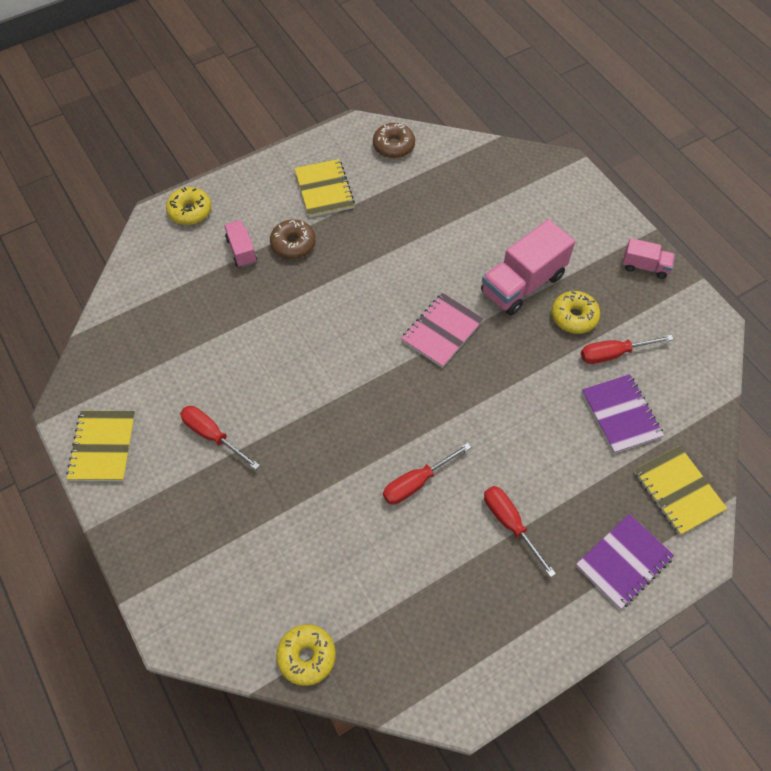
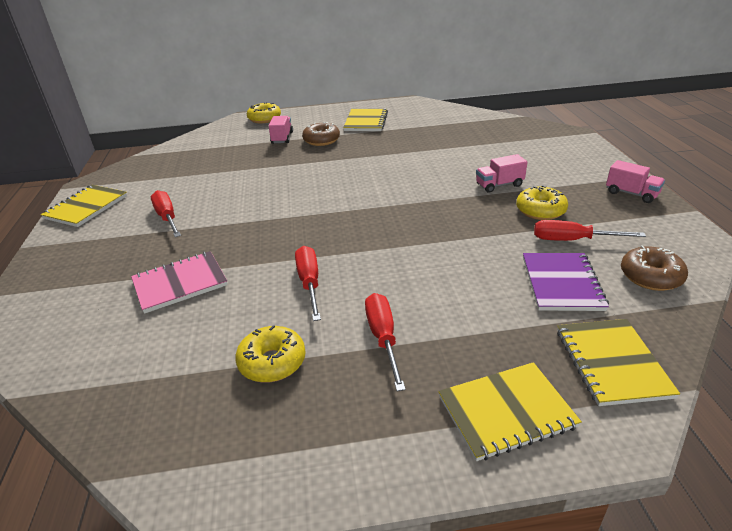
camera: 25 degrees right, 25 degrees down
yellow donut [276,624,336,686] -> yellow donut moved to [235,325,306,383]
brown donut [373,123,415,158] -> brown donut moved to [621,245,688,291]
red screwdriver [383,443,471,504] -> red screwdriver turned 90 degrees clockwise [295,246,321,321]
pink notebook [401,293,484,368] -> pink notebook moved to [131,251,228,314]
pink truck [481,219,575,315] -> pink truck [476,154,527,193], size x0.53
purple notebook [576,514,674,609] -> yellow notebook [438,362,582,461]

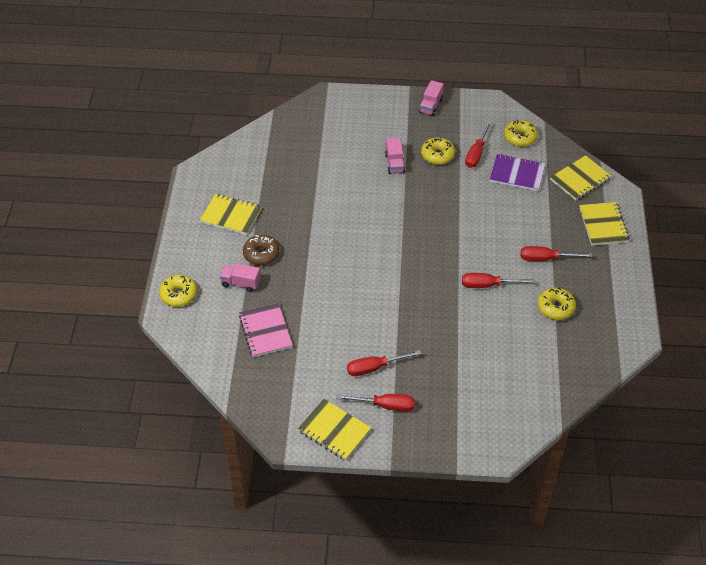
camera: 80 degrees left, 15 degrees up
pink notebook [131,251,228,314] -> pink notebook moved to [239,303,293,357]
yellow notebook [557,319,680,406] -> yellow notebook turned 45 degrees counterclockwise [550,155,612,200]
pink truck [606,160,665,203] -> pink truck turned 150 degrees clockwise [419,80,444,116]
brown donut [621,245,688,291] -> yellow donut [504,120,538,147]
none -> red screwdriver [336,394,415,412]

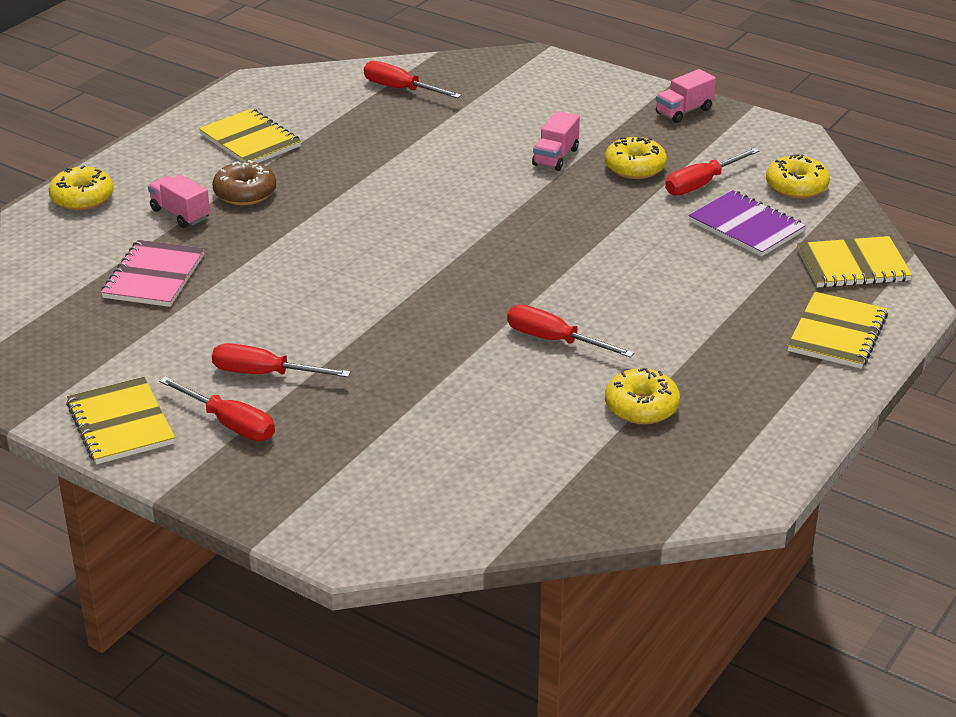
camera: 30 degrees right, 15 degrees down
red screwdriver [521,246,592,261] -> red screwdriver moved to [364,61,462,98]

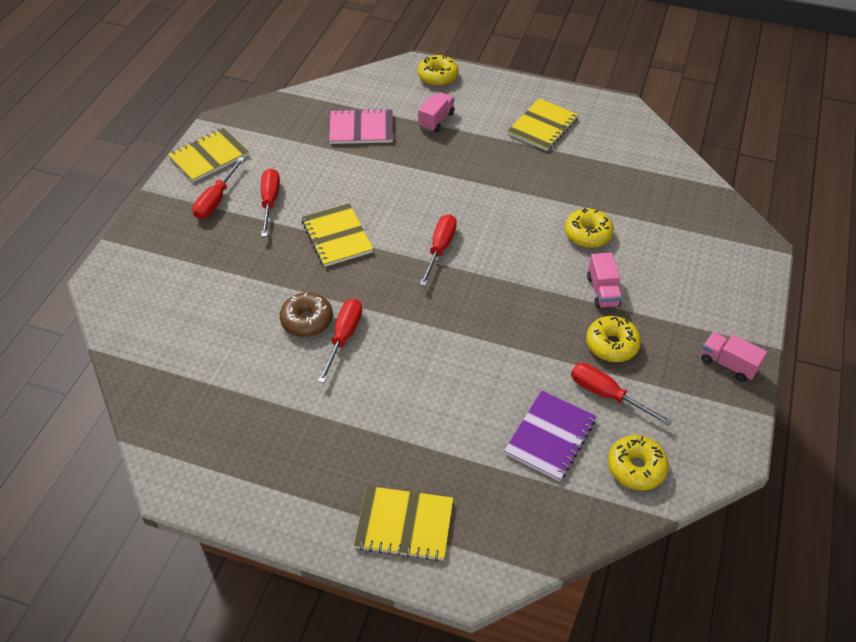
camera: 75 degrees right, 15 degrees up
brown donut [212,160,276,205] -> brown donut moved to [280,292,333,337]
red screwdriver [364,61,462,98] -> red screwdriver moved to [419,214,457,286]
pink truck [532,111,580,171] -> pink truck turned 105 degrees counterclockwise [587,253,622,308]
yellow donut [605,368,680,424] -> yellow donut moved to [565,208,614,248]
yellow notebook [797,236,912,288] -> yellow notebook moved to [301,203,373,267]

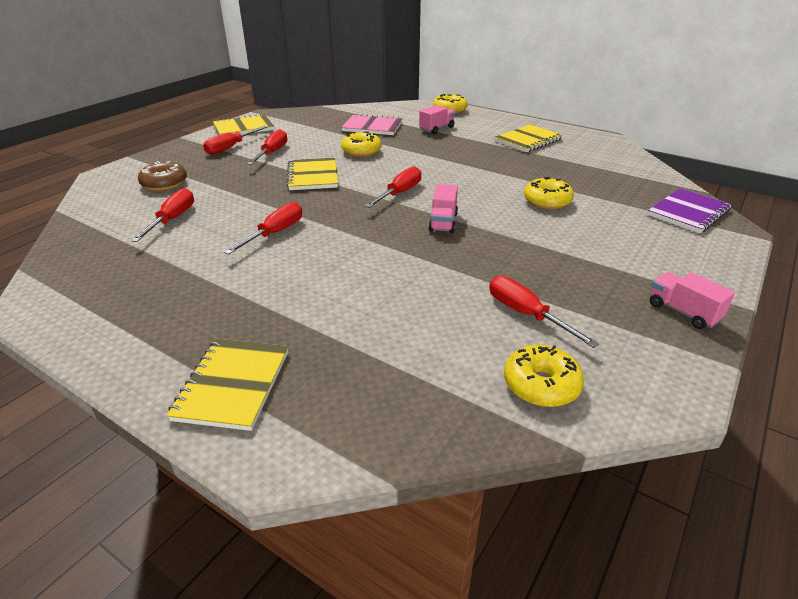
camera: 15 degrees right, 15 degrees down
brown donut [280,292,333,337] -> brown donut moved to [138,161,187,191]
yellow notebook [354,486,453,561] -> yellow notebook turned 75 degrees clockwise [166,339,289,431]
purple notebook [504,390,597,481] -> purple notebook moved to [648,188,732,233]
yellow donut [586,316,641,362] -> yellow donut moved to [341,132,382,157]
pink truck [587,253,622,308] -> pink truck moved to [428,184,458,233]
none -> red screwdriver [131,188,194,242]

